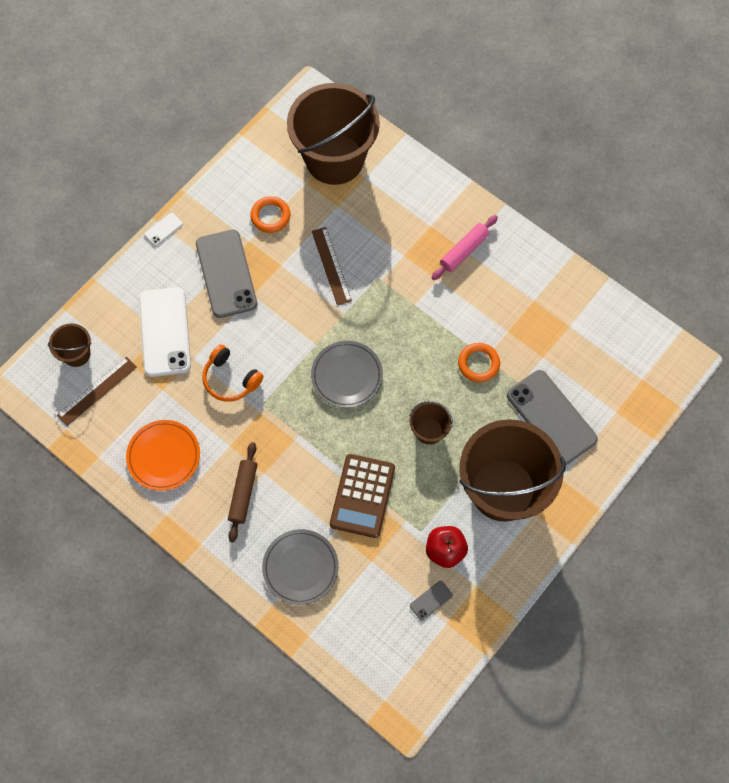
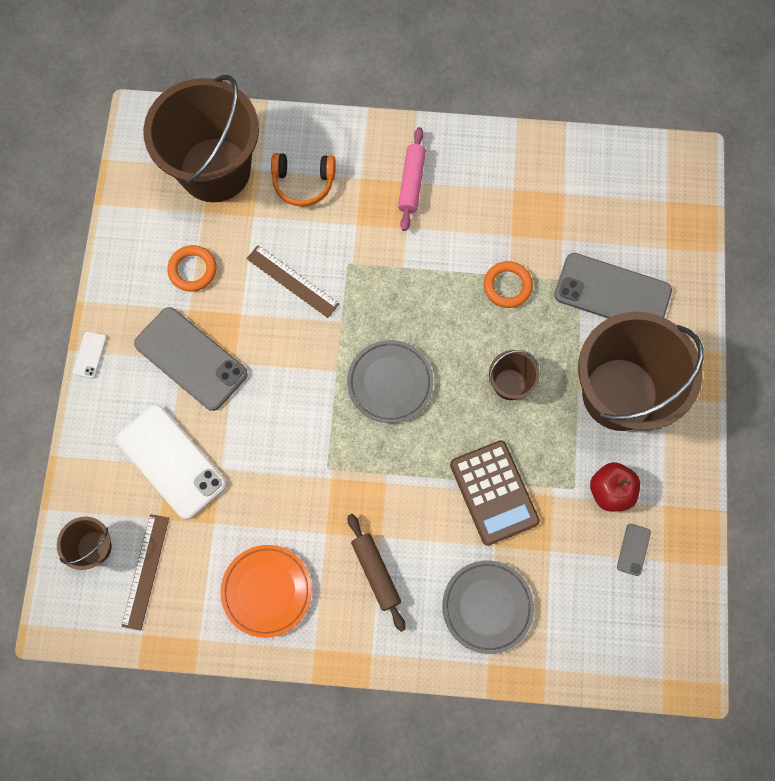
camera: 35 degrees left, 5 degrees up
orange headphones [202,344,263,402] -> orange headphones moved to [271,153,336,207]

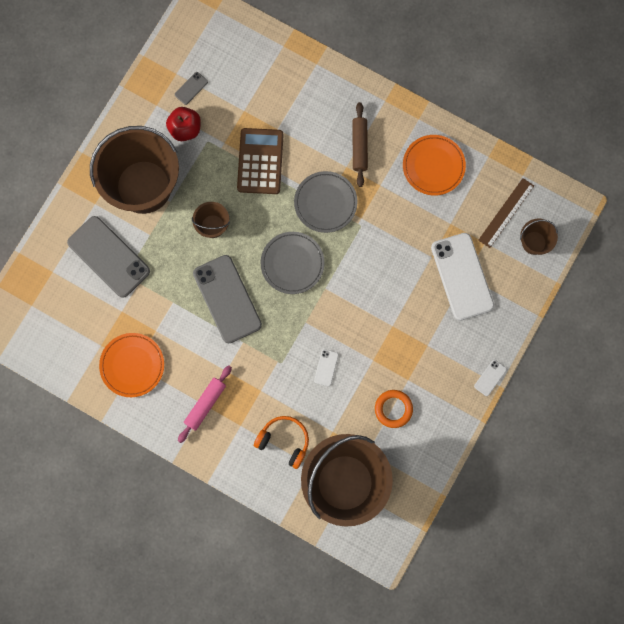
camera: 155 degrees left, 5 degrees up
grey phone [134,307,248,411] -> grey phone moved to [193,255,262,343]
brown ruler [246,245,339,318] -> white phone [314,349,339,386]
grey plate [442,560,534,654] -> grey plate moved to [294,171,358,233]
orange ring [484,261,533,308] -> none
none -> orange plate [99,333,164,397]

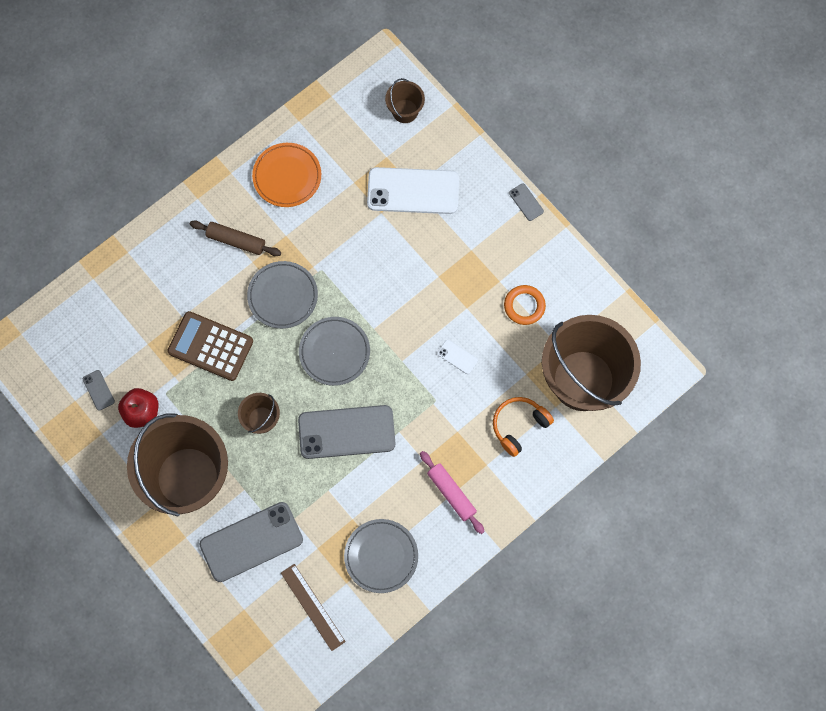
camera: 70 degrees left, 5 degrees down
orange plate [99,333,164,397] -> grey plate [344,519,418,593]
white phone [474,360,507,396] -> grey phone [509,183,544,221]
brown ruler [478,178,534,248] -> brown ruler moved to [281,564,346,651]

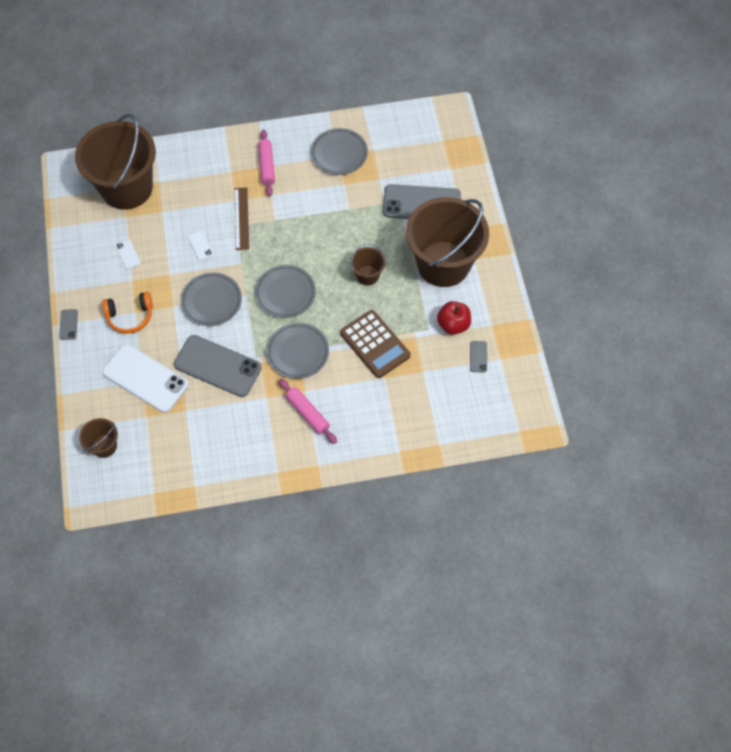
camera: 150 degrees left, 10 degrees down
brown rolling pin [190,220,281,256] -> pink rolling pin [278,378,337,444]
orange plate [252,143,321,207] -> none
brown ruler [281,564,346,651] -> brown ruler moved to [234,187,249,250]
grey phone [298,405,396,459] -> grey phone moved to [174,335,262,397]
orange headphones [493,397,554,457] -> orange headphones moved to [102,292,153,334]
orange ring [504,285,546,325] -> white phone [115,239,141,270]
none -> grey plate [180,272,242,326]

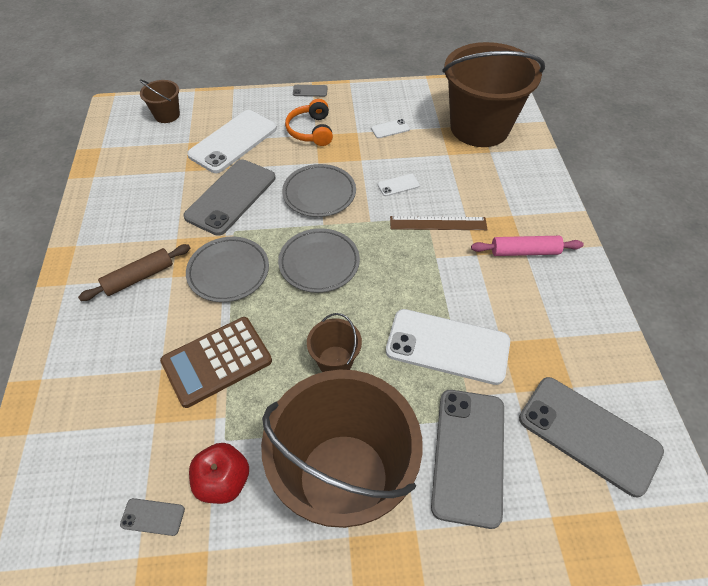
camera: 95 degrees right, 10 degrees down
pink rolling pin [278,378,337,444] -> brown rolling pin [78,244,190,301]
grey plate [311,128,368,175] -> none
none -> white phone [386,309,510,385]
none -> grey phone [519,377,664,497]

